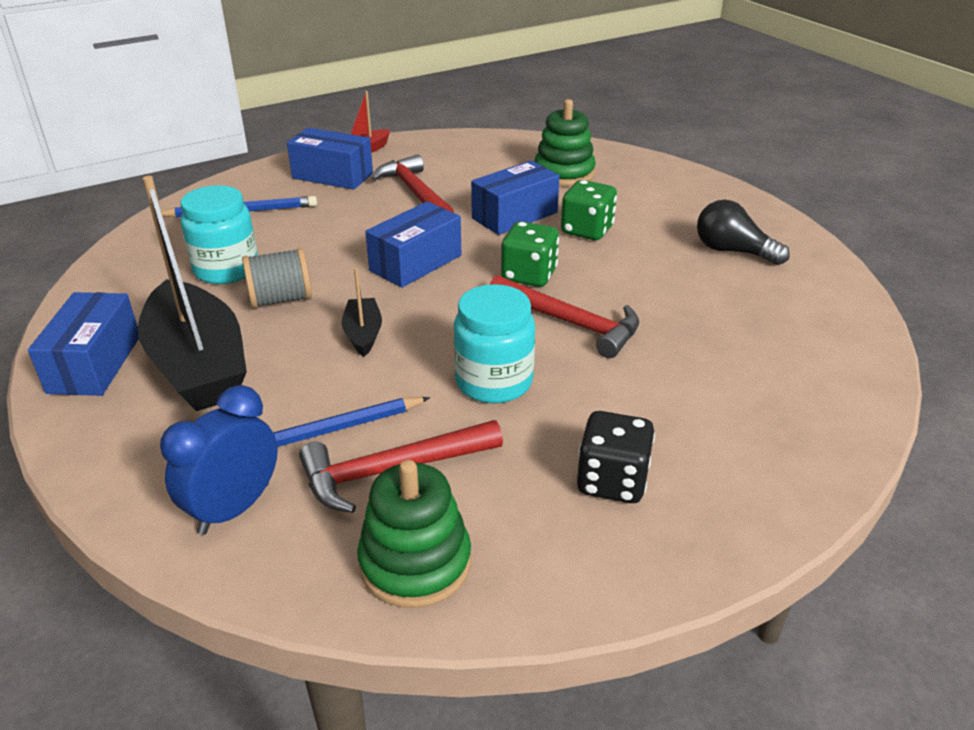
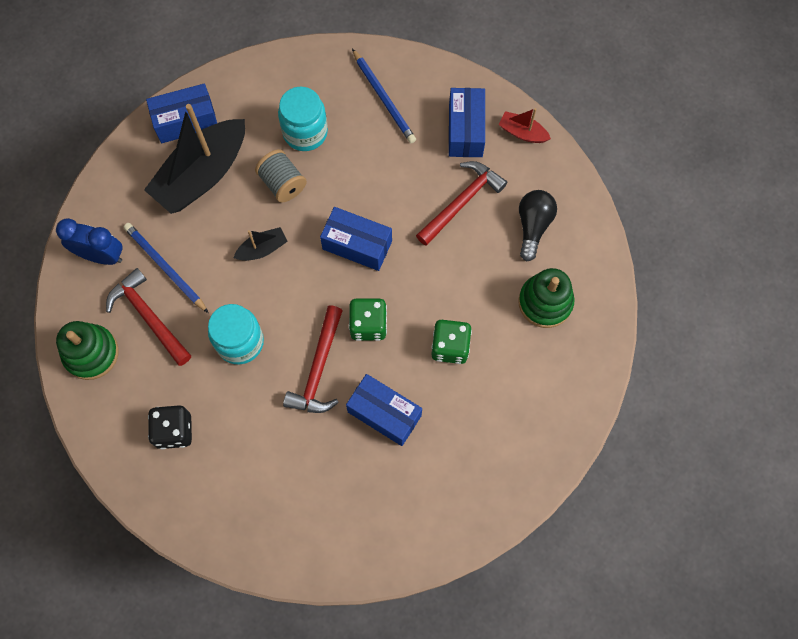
camera: 70 degrees right, 35 degrees up
blue box [471,161,560,235] -> blue box moved to [346,374,422,446]
black light bulb [697,200,790,265] -> black light bulb moved to [519,190,557,261]

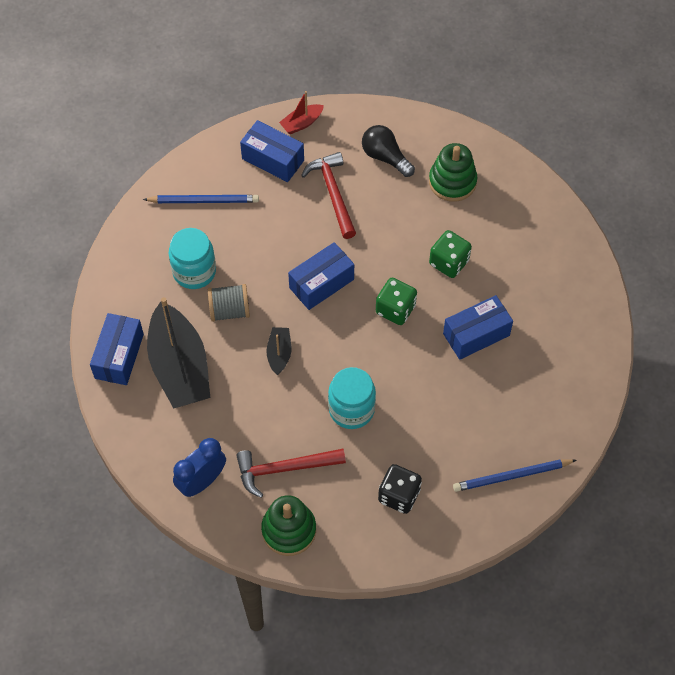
camera: 60 degrees left, 10 degrees down
blue pencil [124,223,208,313] -> blue pencil moved to [453,459,576,492]
red hammer [283,305,343,413] -> none

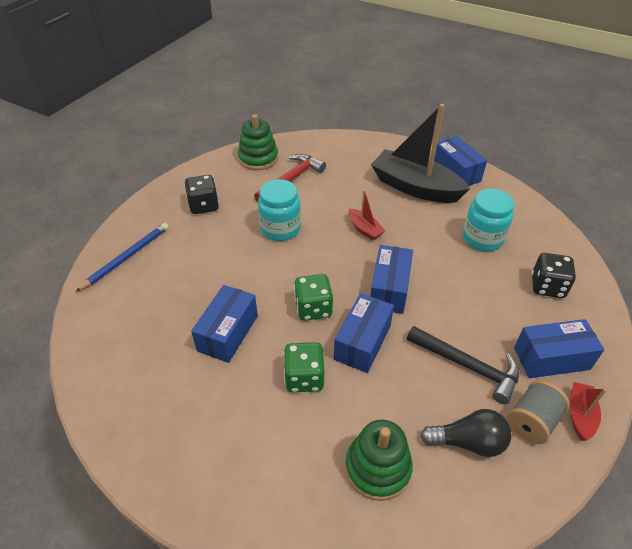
camera: 140 degrees right, 15 degrees down
blue pencil [143,195,259,203] -> black dice [532,253,576,298]
blue clock [173,438,226,497] -> none
grey spool [208,284,250,322] -> grey spool moved to [507,380,570,444]
black boat [266,327,291,375] -> red boat [348,190,385,241]
red hammer [301,152,356,239] -> black hammer [407,326,519,404]
none -> blue box [334,293,394,373]

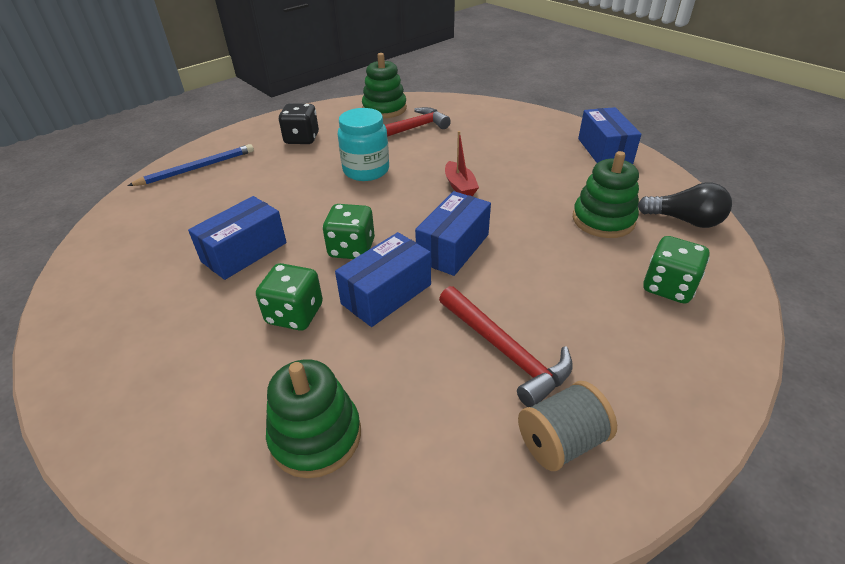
camera: 20 degrees right, 5 degrees down
black boat [371,104,470,203] -> none
black hammer [407,326,519,404] -> red hammer [439,286,573,407]
black light bulb [421,409,512,457] -> black light bulb moved to [638,182,732,228]
turquoise jar [463,189,514,251] -> green stacking toy [573,151,639,238]
blue box [514,319,604,378] -> none
black dice [532,253,576,298] -> green dice [643,236,710,304]
red boat [570,382,606,441] -> none

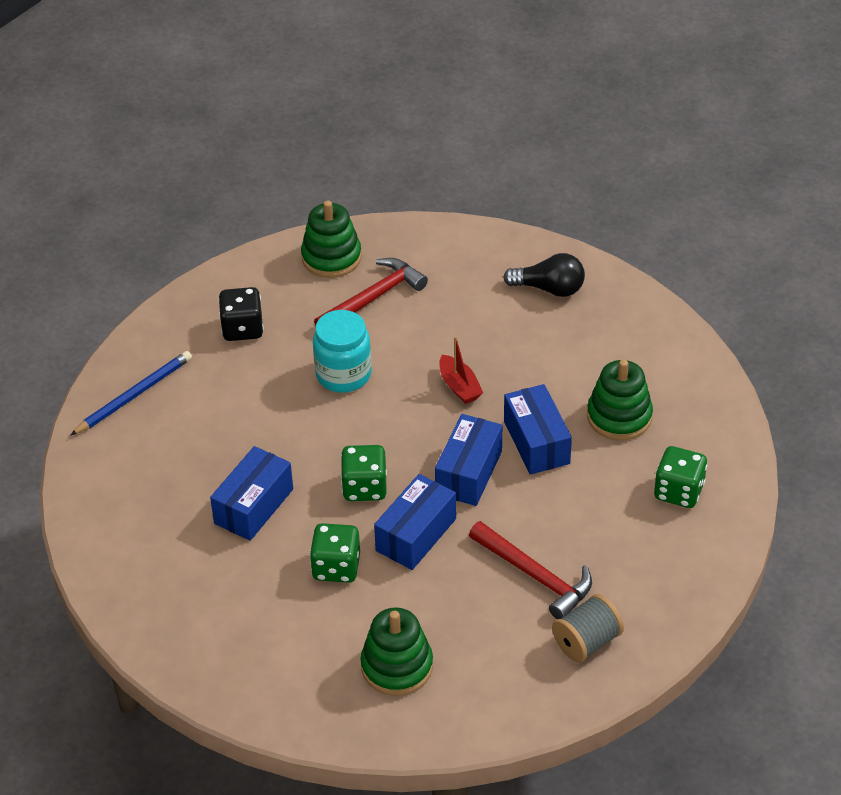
camera: 10 degrees left, 5 degrees up
blue box [578,107,642,164] -> blue box moved to [504,384,572,475]
black light bulb [638,182,732,228] -> black light bulb moved to [503,253,585,297]

